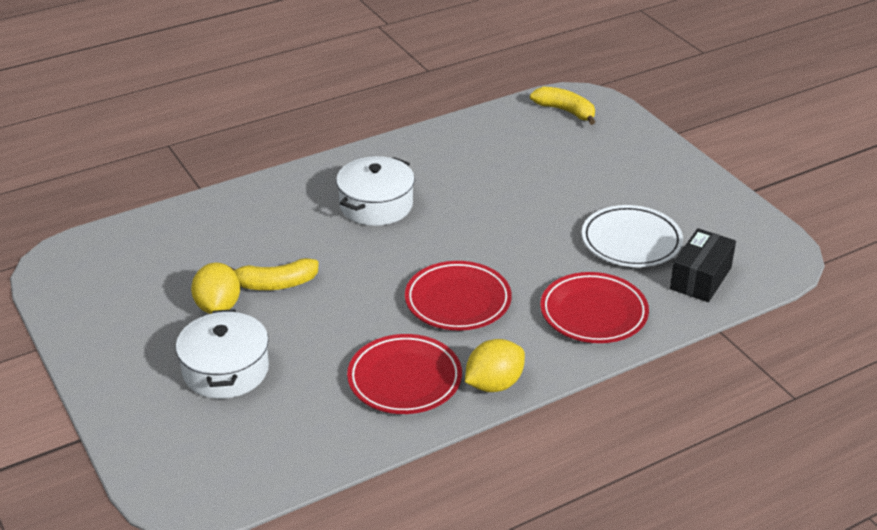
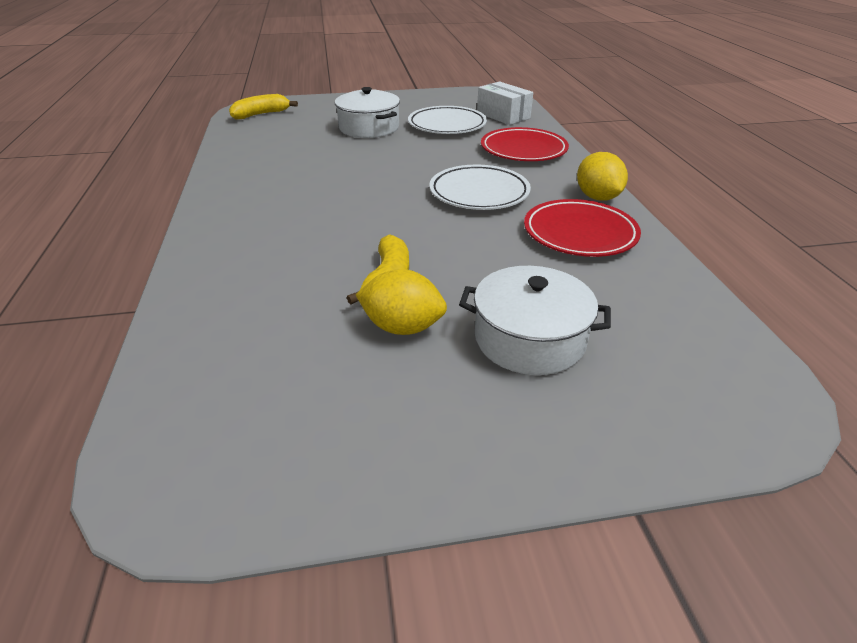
camera: 70 degrees left, 0 degrees up
white pot [336,156,415,226] -> white pot moved to [335,87,400,138]
red plate [405,261,512,330] -> white plate [429,165,531,210]
black box [670,228,736,302] -> white box [477,82,533,125]

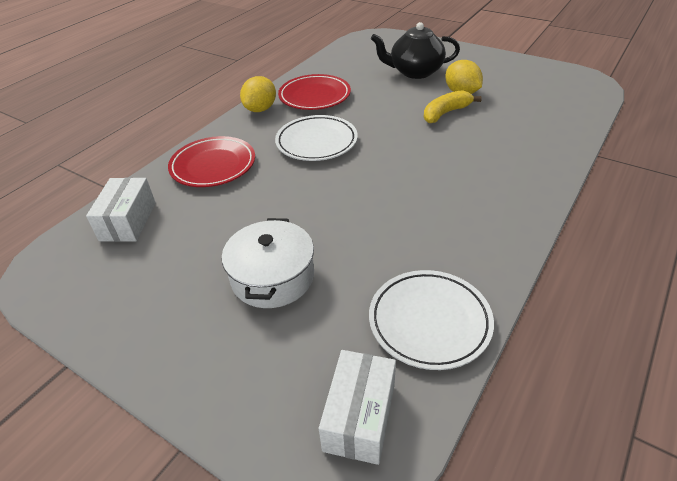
camera: 135 degrees left, 5 degrees up
yellow banana [229,94,298,120] -> white box [319,350,396,465]
white plate [408,106,487,134] -> white plate moved to [369,270,494,370]
white pot [459,266,611,375] -> black teapot [371,22,460,79]

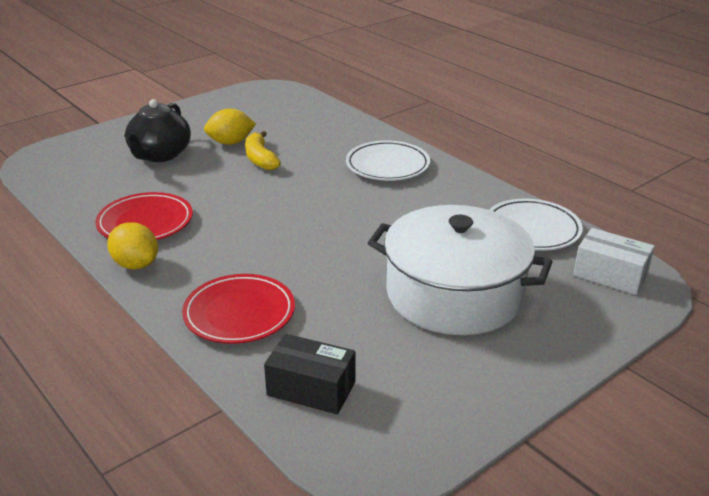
camera: 75 degrees left, 10 degrees down
white box [86,178,156,242] -> black box [264,334,355,415]
white pot [222,218,314,308] -> white pot [368,205,552,335], size x1.68
white plate [275,115,358,161] -> white plate moved to [346,141,430,181]

